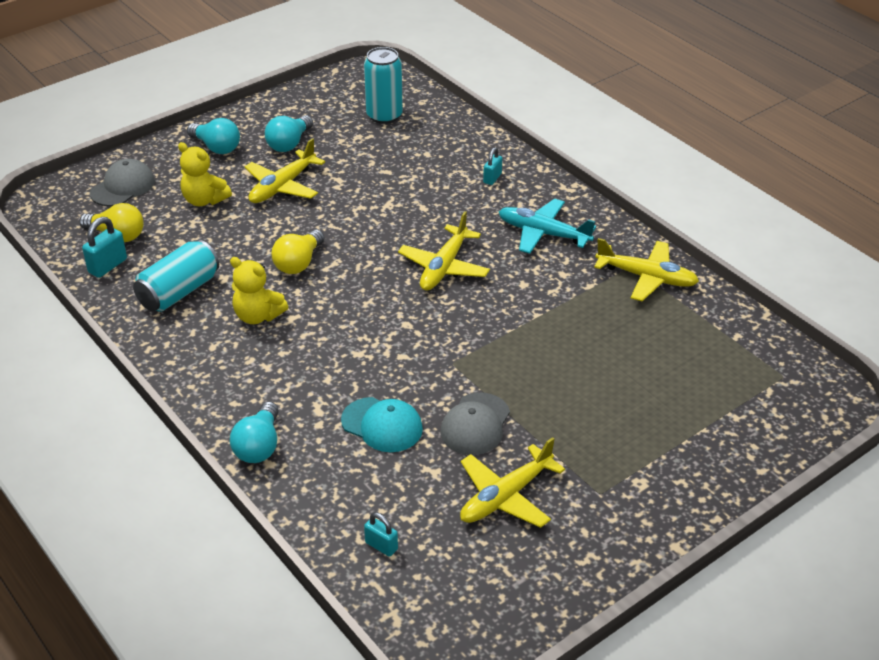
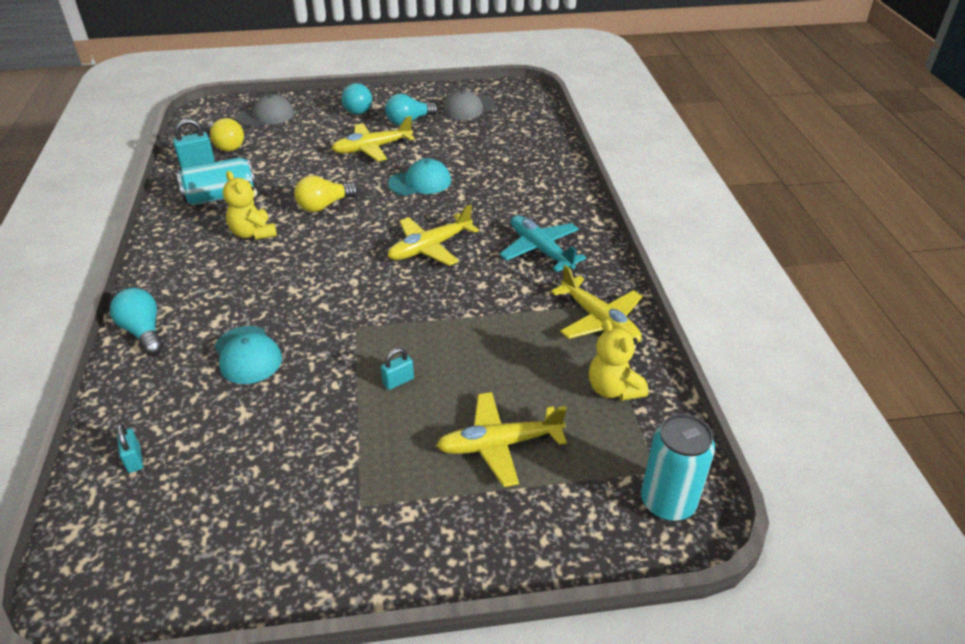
camera: 30 degrees right, 0 degrees up
yellow teddy bear [178,142,232,206] -> yellow teddy bear moved to [589,319,649,401]
turquoise light bulb [230,401,279,463] -> turquoise light bulb turned 105 degrees clockwise [110,288,163,355]
turquoise can [364,47,403,124] -> turquoise can moved to [641,414,715,521]
grey cap [441,393,510,455] -> grey cap moved to [443,90,495,120]
yellow plane [460,437,565,528] -> yellow plane moved to [436,392,567,487]
turquoise padlock [483,147,502,185] -> turquoise padlock moved to [381,348,414,390]
none -> turquoise cap [388,158,451,196]

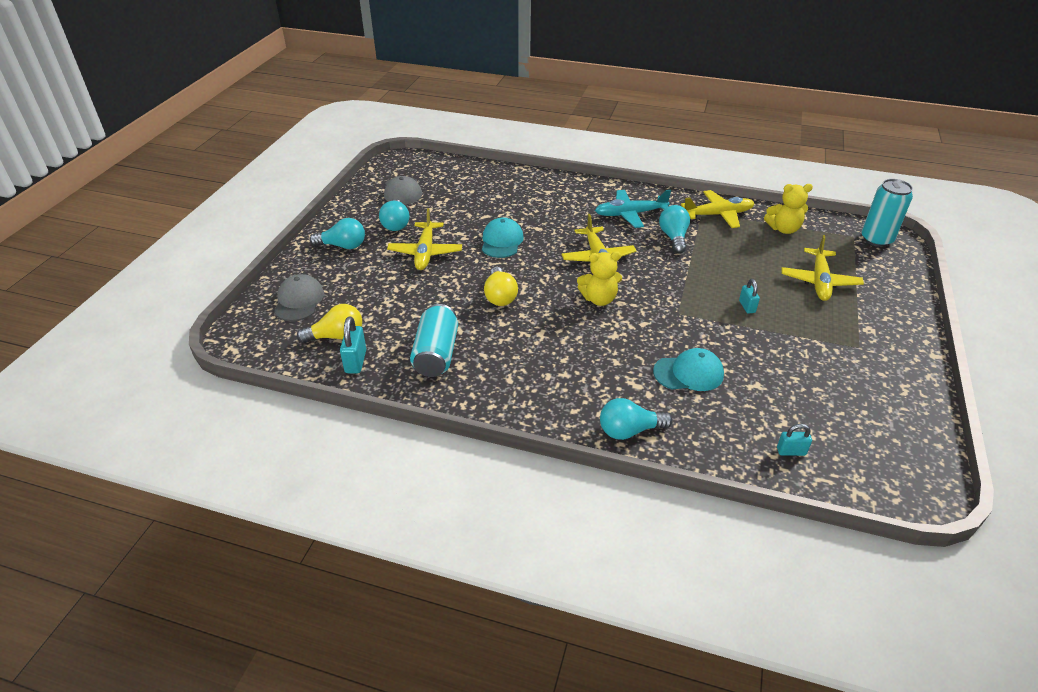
camera: 65 degrees left, 0 degrees up
yellow teddy bear [223,171,277,240] -> yellow teddy bear moved to [577,251,622,306]
none -> turquoise light bulb [659,205,690,254]

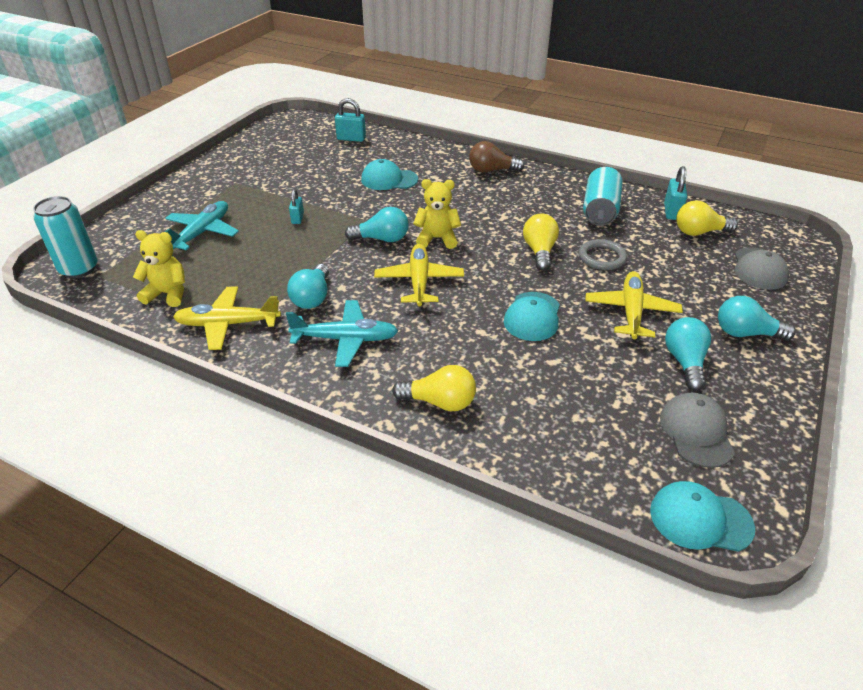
camera: 170 degrees left, 0 degrees up
turquoise light bulb [600,398,673,440] -> turquoise light bulb moved to [345,207,409,242]
turquoise padlock [777,424,812,456] -> turquoise padlock [335,98,366,142], size x1.52
yellow plane [781,235,864,301] -> turquoise plane [165,201,239,250]
none -> yellow light bulb [392,365,476,411]
none -> brown light bulb [469,141,524,173]
none -> grey ring [579,239,627,270]
none -> turquoise cap [650,481,755,552]

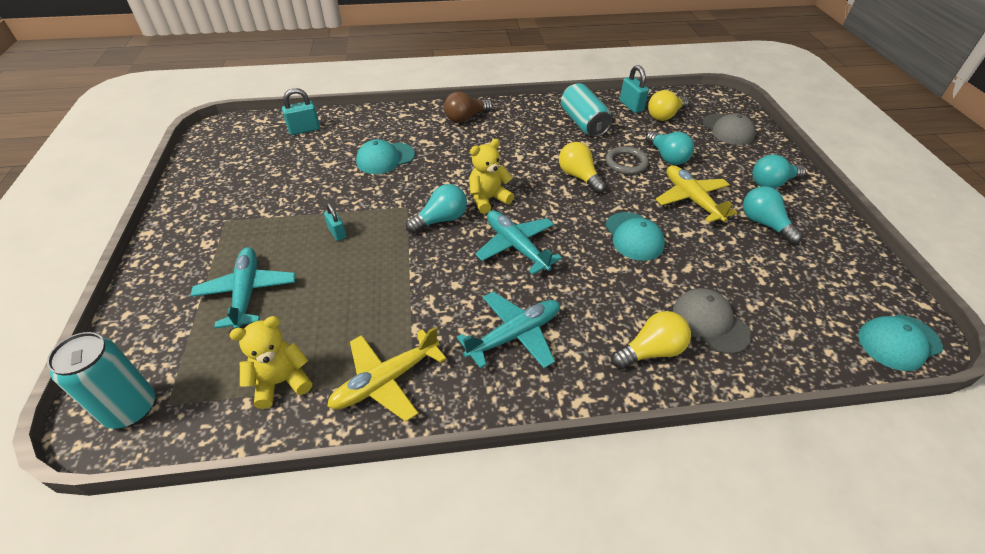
camera: 35 degrees left, 5 degrees up
turquoise light bulb [287,264,329,309] -> turquoise light bulb moved to [646,131,694,165]
yellow plane [374,244,464,306] -> turquoise plane [475,210,562,275]
grey cap [660,393,735,468] -> grey cap moved to [673,288,752,354]

